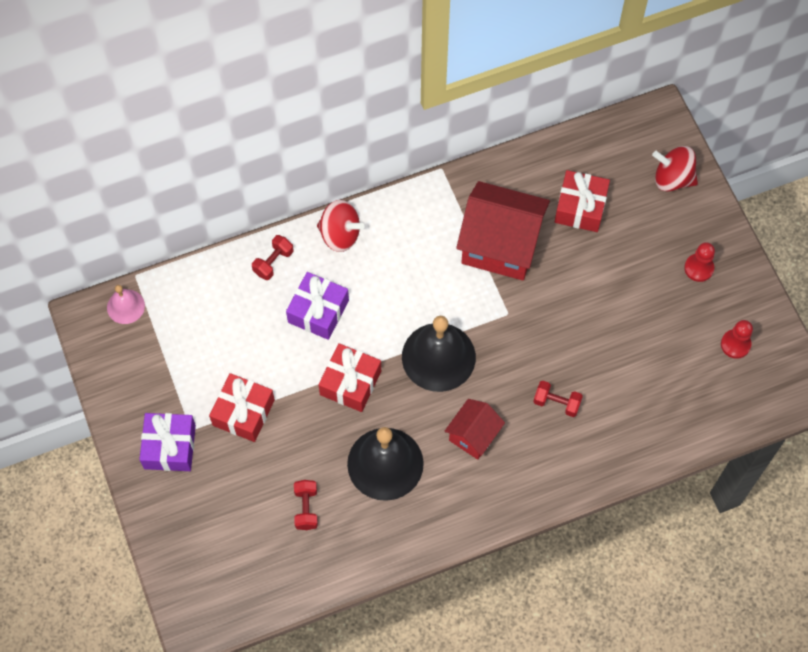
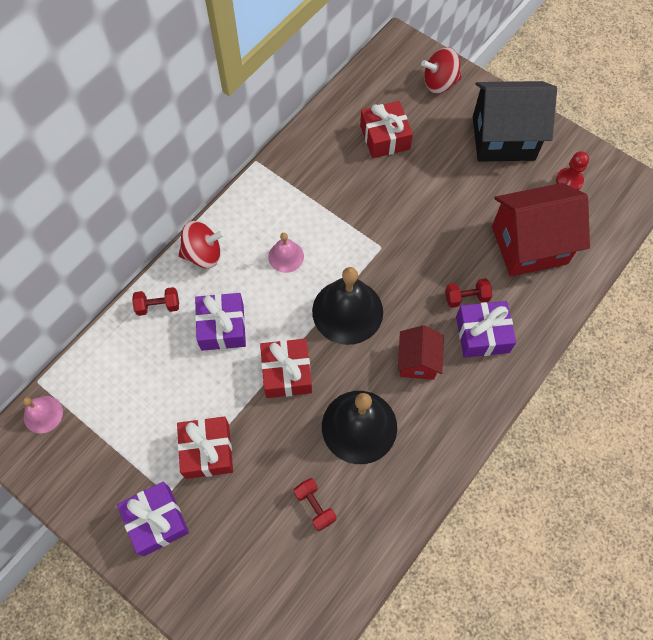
camera: 30 degrees left, 0 degrees up
red dumbbell [252,235,294,280] -> red dumbbell turned 75 degrees clockwise [132,287,179,316]
red house [456,181,550,280] -> red house moved to [492,183,590,277]
red pawn [684,242,715,282] -> black house [473,81,557,161]
none -> pink bell [268,233,304,273]
none -> purple gift [456,301,516,358]

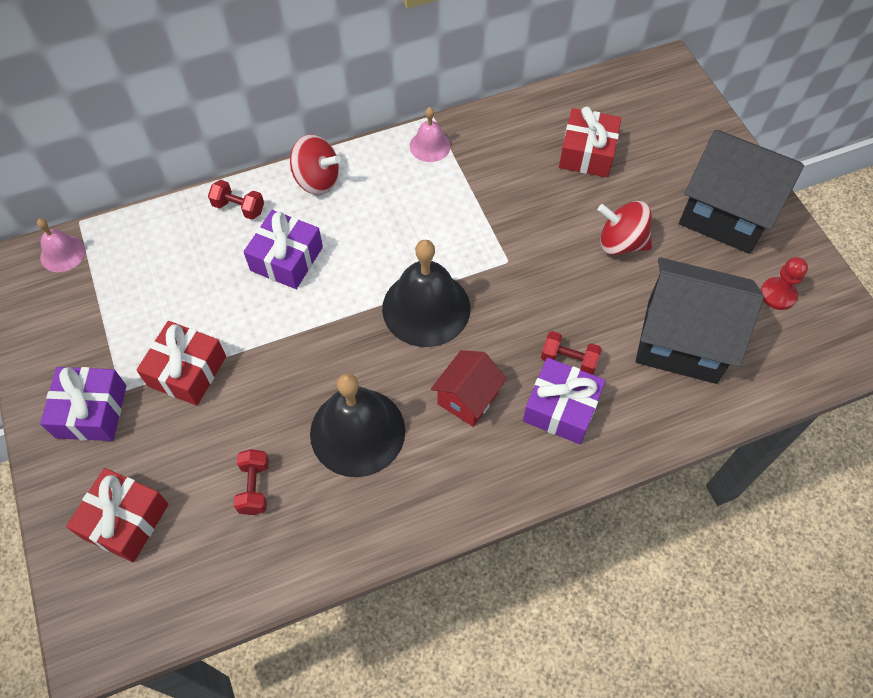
camera: 30 degrees right, 5 degrees down
red gift [260,339,312,398] -> red gift moved to [66,468,169,562]
pink bell [268,233,304,273] -> pink bell moved to [410,107,451,162]
red spinning top [421,47,462,94] -> red spinning top moved to [598,201,652,255]
red house [492,183,590,277] -> black house [636,257,764,384]

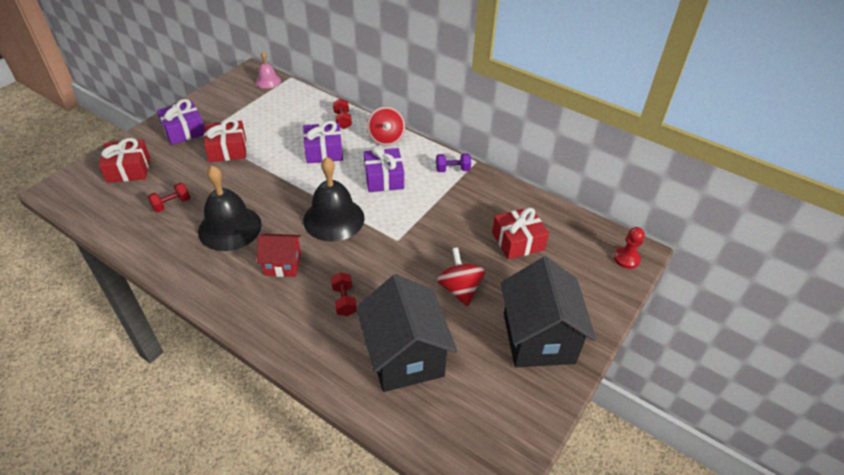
camera: 55 degrees right, 15 degrees down
pink bell [410,107,451,162] -> purple dumbbell [436,153,471,172]
purple gift [523,358,606,444] -> purple gift moved to [364,146,404,192]
red pawn [760,257,808,310] -> red pawn moved to [614,227,645,269]

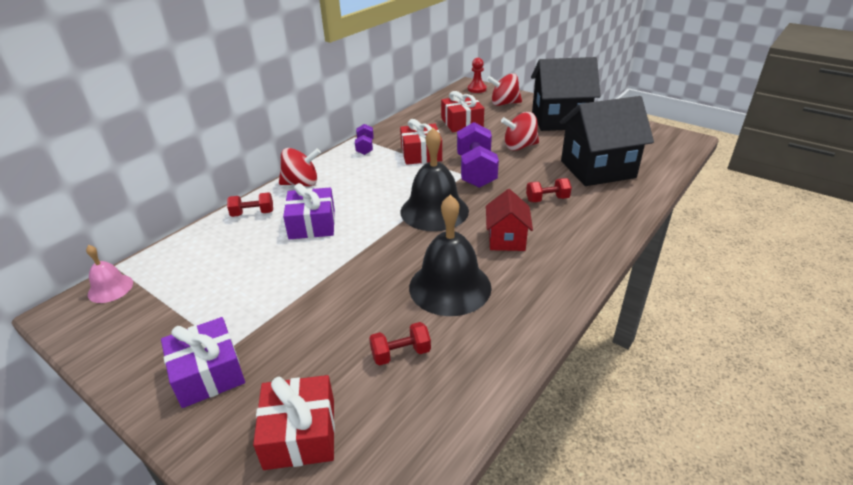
camera: 85 degrees left, 10 degrees down
red dumbbell [148,183,190,212] -> red dumbbell turned 75 degrees counterclockwise [369,322,431,366]
red gift [204,119,246,162] -> red gift moved to [400,119,442,165]
purple gift [364,146,404,192] -> none
none -> purple dumbbell [457,122,499,188]
none -> red spinning top [487,73,522,106]

